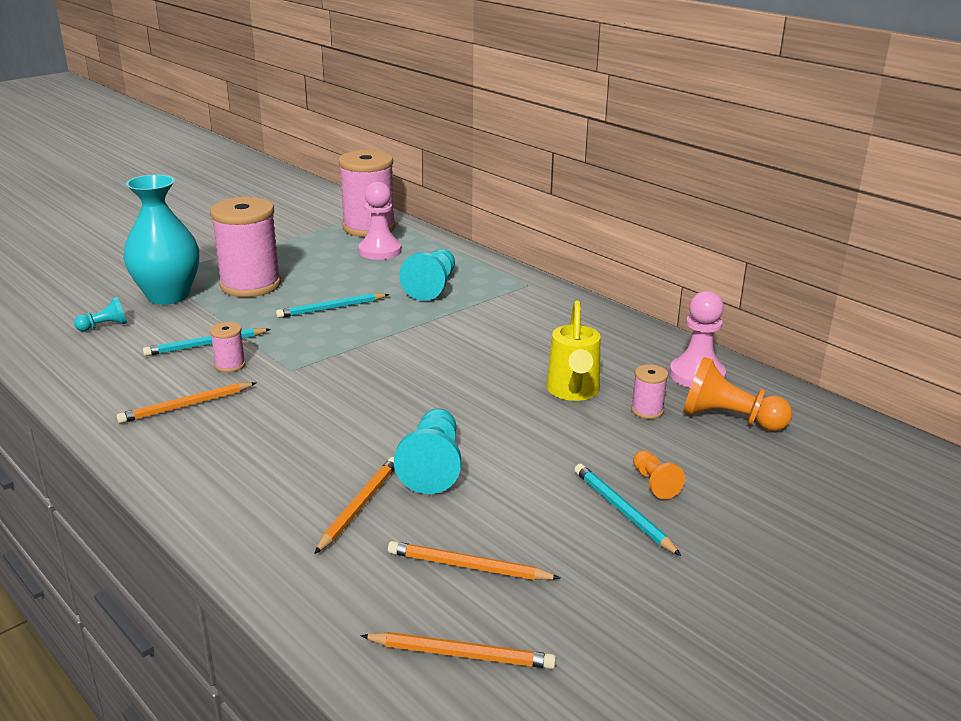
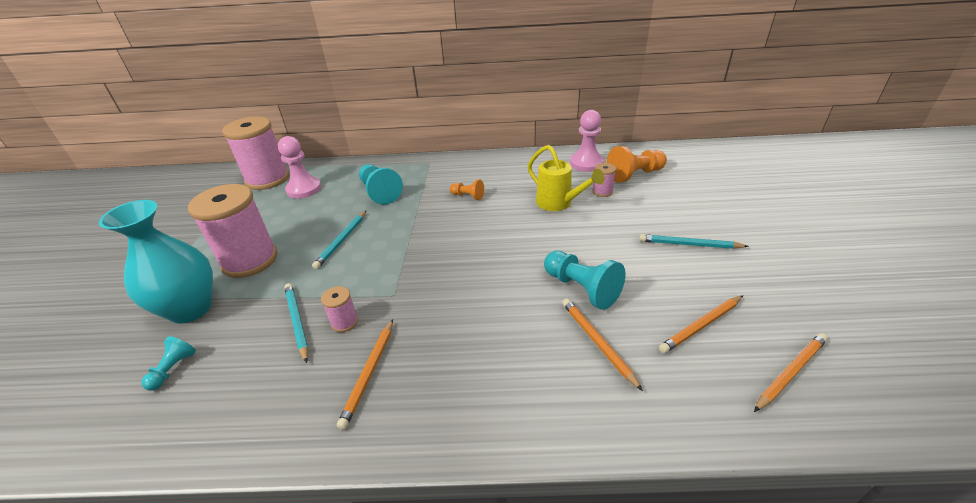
camera: 45 degrees left, 10 degrees up
turquoise pencil [143,328,271,356] -> turquoise pencil turned 135 degrees clockwise [284,283,308,363]
orange pawn [633,451,685,499] -> orange pawn moved to [450,180,484,200]

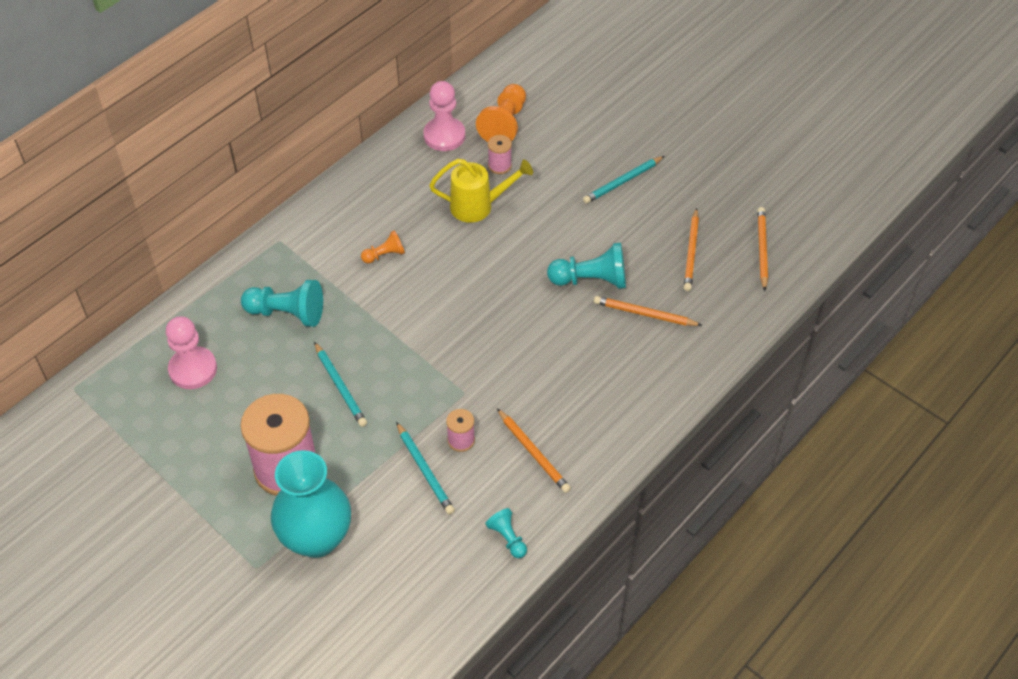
camera: 50 degrees left, 15 degrees up
turquoise pawn [142,336,196,391] -> turquoise pawn moved to [485,508,527,558]
pink spool [222,116,289,190] -> none
turquoise pencil [284,283,308,363] -> turquoise pencil turned 135 degrees counterclockwise [396,422,455,514]

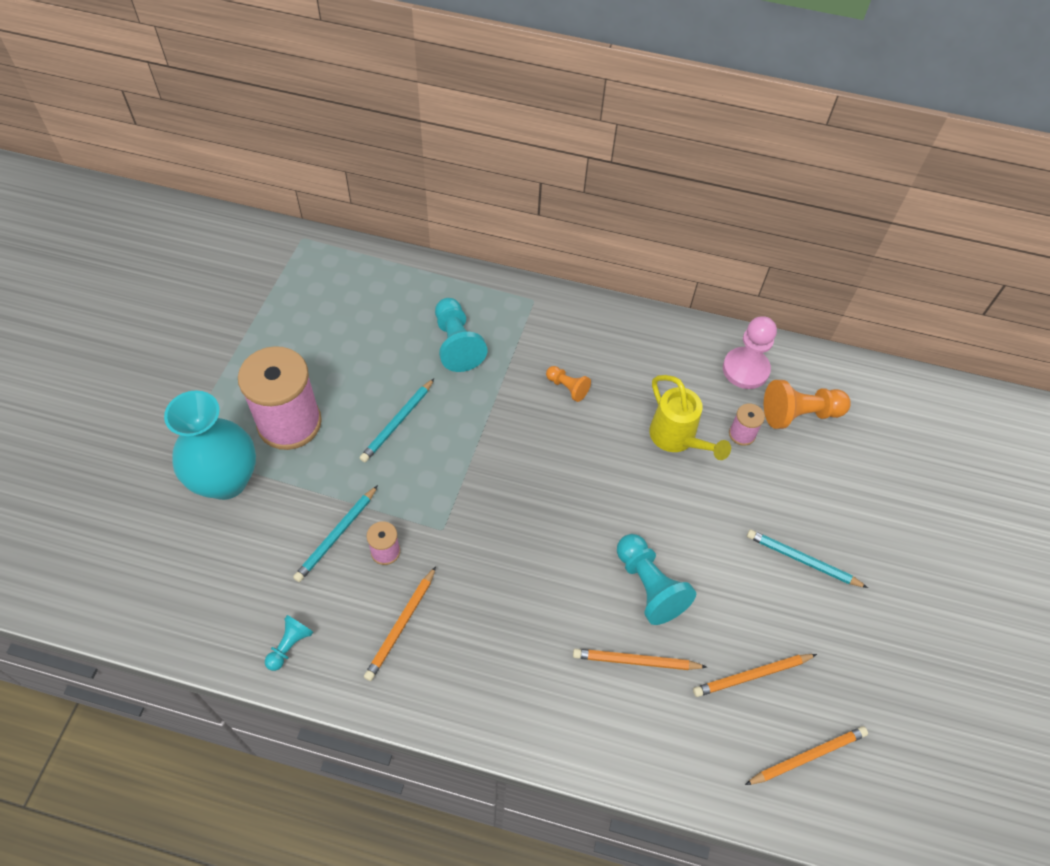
camera: 60 degrees right, 5 degrees up
pink pawn [166,316,217,389] -> none
orange pencil [594,296,702,326] -> orange pencil turned 75 degrees counterclockwise [573,649,707,670]

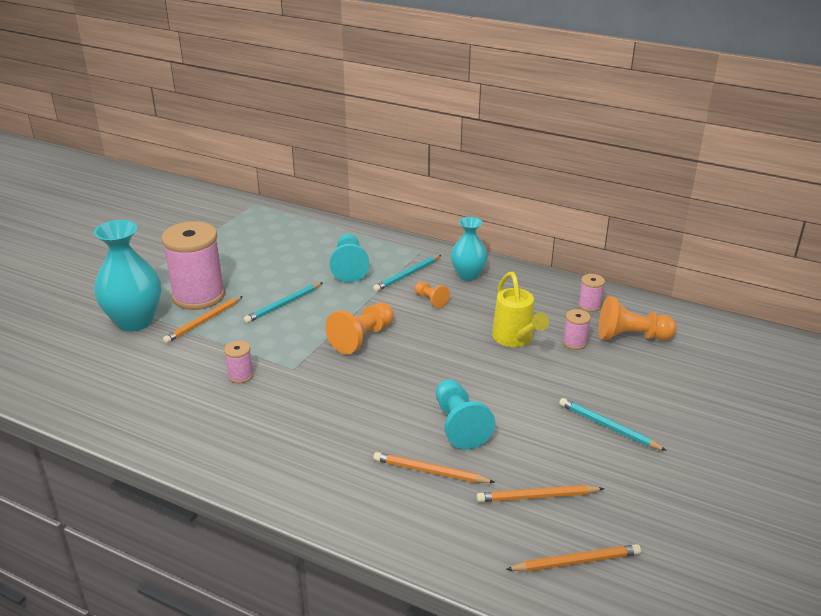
camera: 15 degrees right, 25 degrees down
turquoise pawn [265,615,313,671] -> none
turquoise pencil [293,485,378,582] -> turquoise pencil moved to [373,255,441,292]
orange pencil [364,566,436,681] -> orange pencil moved to [163,296,243,343]
pink pawn [723,316,777,389] -> pink spool [578,274,605,312]
none -> orange pawn [325,303,394,354]
none -> turquoise vase [451,217,488,281]

